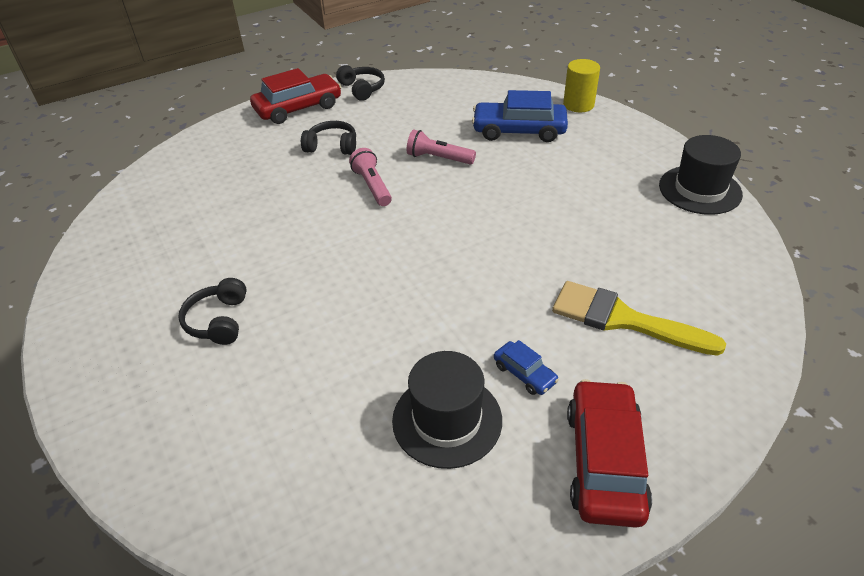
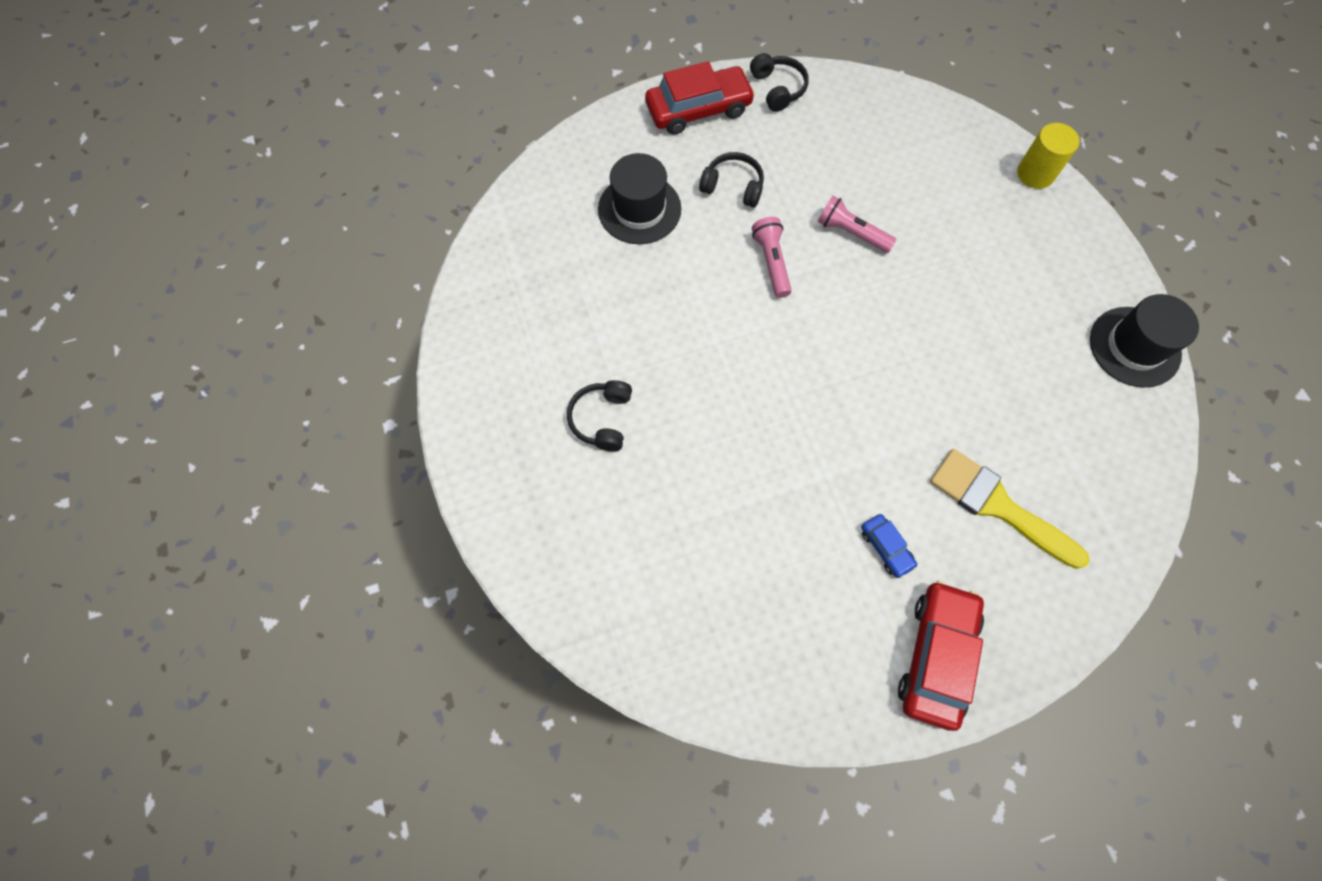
camera: 10 degrees right, 25 degrees up
black hat [392,351,502,469] -> black hat moved to [598,153,681,244]
blue car [472,90,568,142] -> none

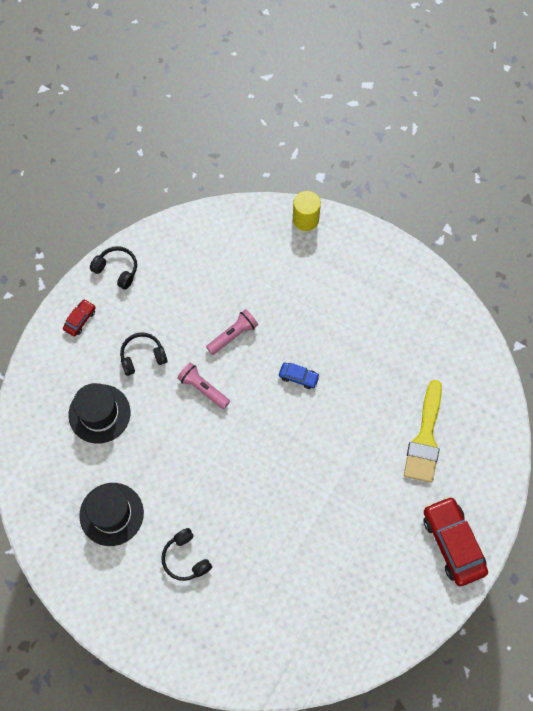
camera: 40 degrees left, 0 degrees up
red car [645,61,755,135] -> red car [63,299,96,336], size x0.49
pink flashlight [818,196,897,253] -> pink flashlight turned 150 degrees clockwise [206,309,258,355]
blue car [861,514,917,578] -> blue car moved to [279,363,320,389]
yellow brush [930,449,1090,569] -> yellow brush turned 75 degrees counterclockwise [404,380,442,483]
black hat [1090,294,1199,388] -> black hat moved to [79,483,144,546]

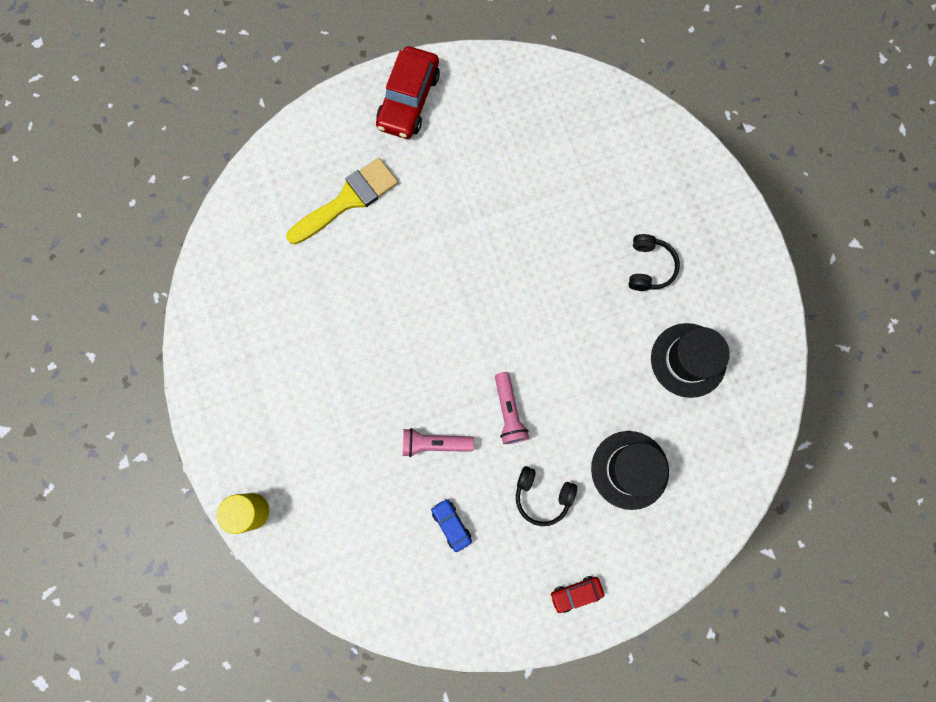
camera: 140 degrees left, 10 degrees up
black headphones [90,246,137,290] -> none
blue car [279,363,320,389] -> blue car moved to [431,499,472,552]

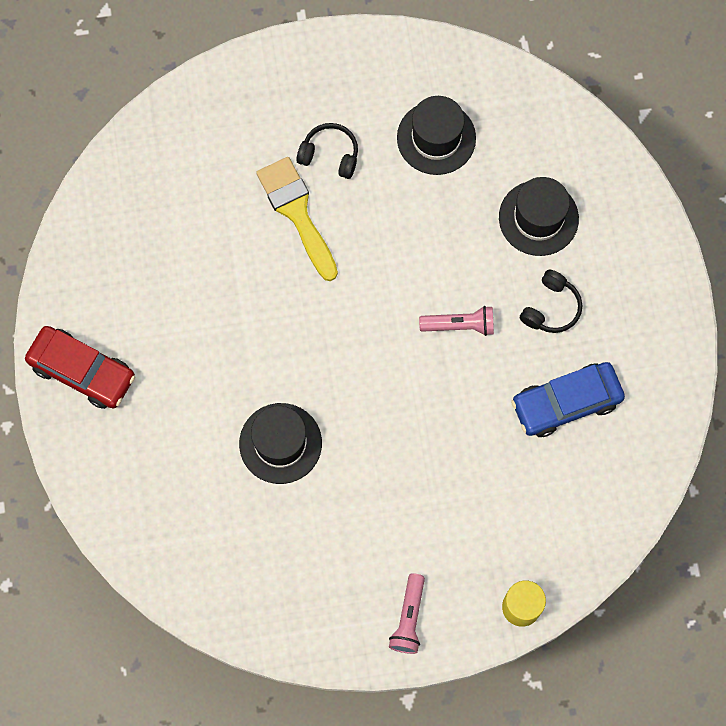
camera: 80 degrees left, 5 degrees down
yellow brush [286,158,398,245] -> yellow brush moved to [256,157,338,281]
pink flashlight [403,428,474,457] -> pink flashlight moved to [389,573,425,654]
blue car [431,499,472,552] -> blue car [511,362,625,437], size x2.04
red car [550,576,604,613] -> none
none -> black hat [239,403,322,484]

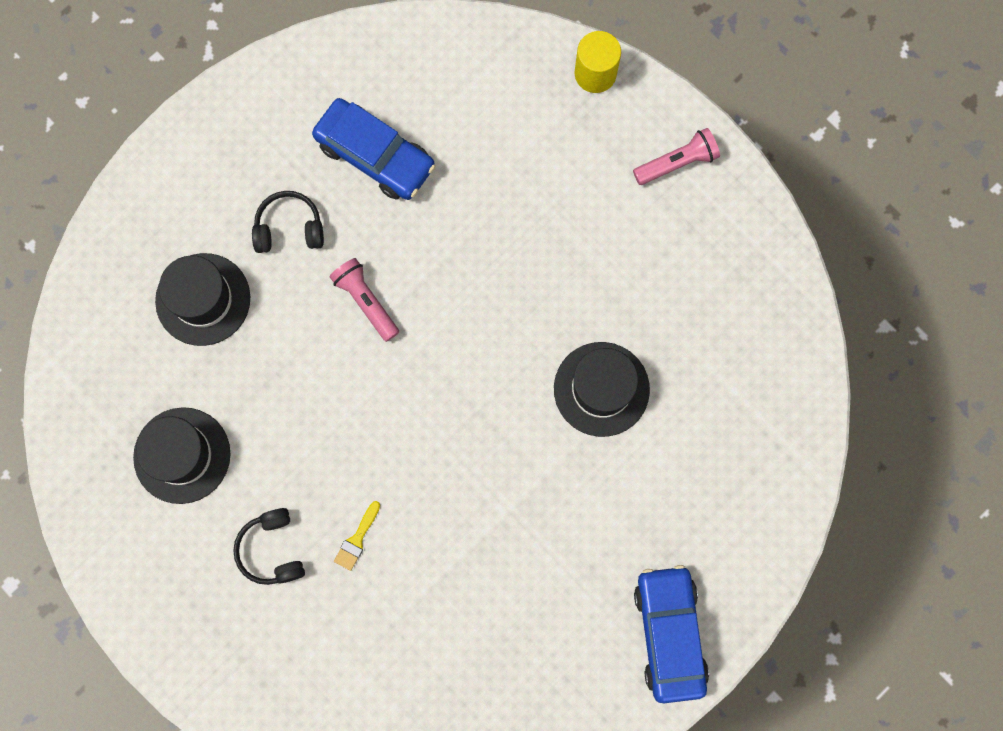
camera: 125 degrees left, 5 degrees up
red car [25,326,135,409] -> blue car [634,565,709,703]
yellow brush [256,157,338,281] -> yellow brush [334,501,380,571], size x0.44

